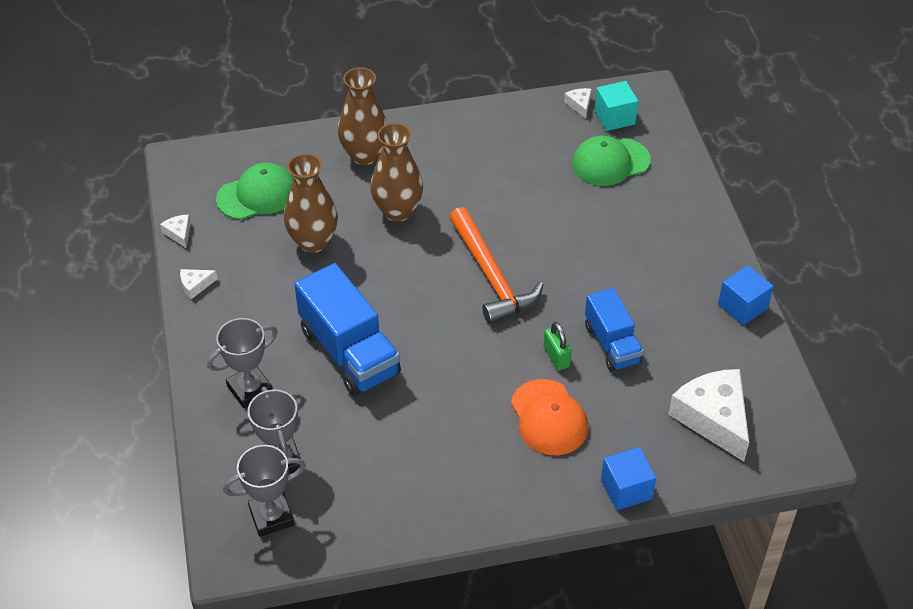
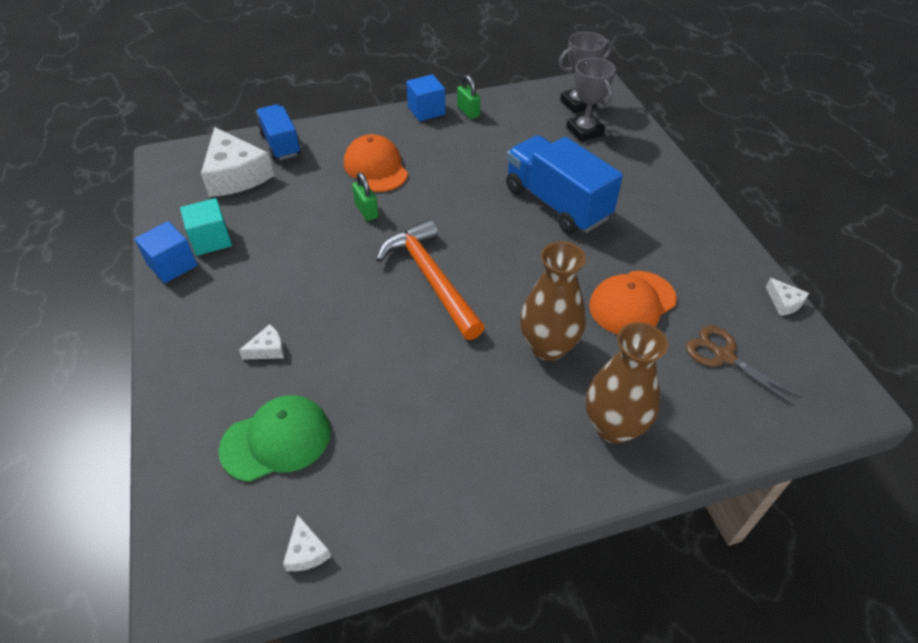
camera: 175 degrees right, 0 degrees up
white cheese [180,269,218,299] -> white cheese moved to [239,324,284,360]
grey trophy [207,318,278,408] -> none
green cap [216,163,294,220] -> brown scissors [686,326,801,406]
brown vase [284,153,338,253] -> orange cap [589,271,677,334]
blue truck [585,288,643,371] -> blue truck moved to [256,104,301,160]
turquoise cube [594,81,638,131] -> turquoise cube moved to [180,198,232,256]
blue cube [601,447,656,510] -> blue cube moved to [406,74,446,121]
none -> green padlock [457,75,481,119]

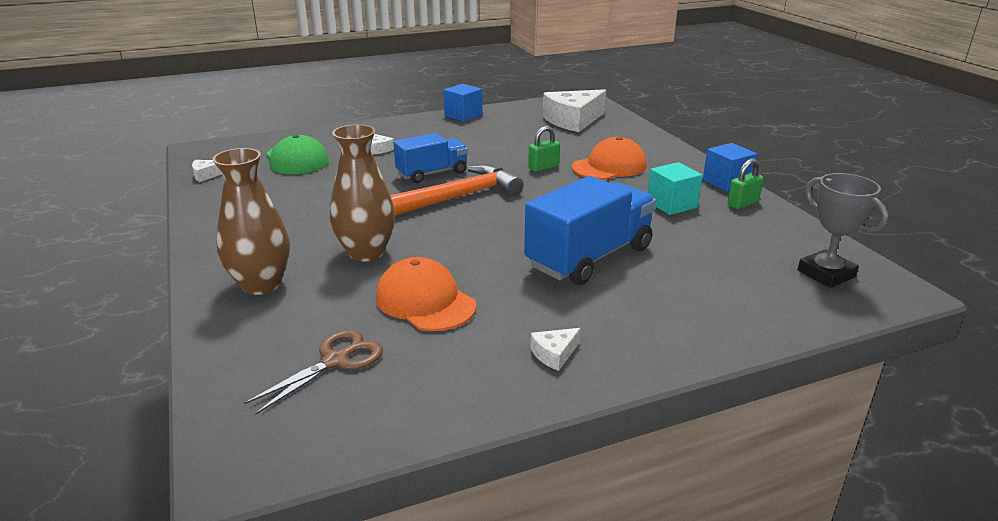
camera: 85 degrees right, 20 degrees down
turquoise cube [180,198,232,256] -> turquoise cube moved to [648,162,703,215]
blue truck [256,104,301,160] -> blue truck moved to [393,133,468,183]
grey trophy [566,58,616,142] -> none
white cheese [766,278,809,316] -> white cheese moved to [530,328,581,371]

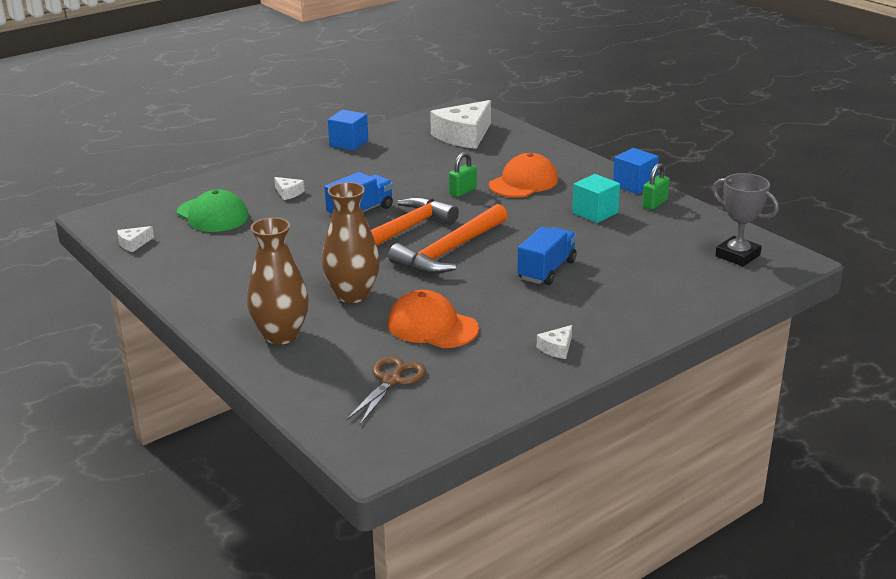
camera: 15 degrees left, 0 degrees up
blue truck [524,176,656,285] -> blue truck [517,227,577,285], size x0.63
none -> orange hammer [388,204,508,274]

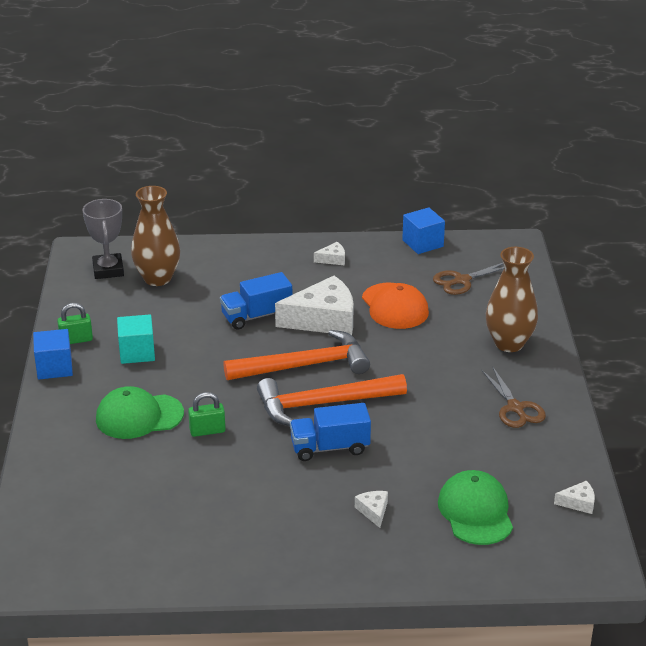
camera: 145 degrees left, 5 degrees up
brown vase [322,182,380,303] -> brown vase moved to [131,186,180,286]
blue cube [328,110,369,151] -> blue cube moved to [402,207,445,254]
white cheese [430,100,491,149] -> white cheese moved to [275,275,354,335]
orange cap [489,153,558,198] -> green cap [96,386,184,439]
none -> brown scissors [482,367,546,428]

